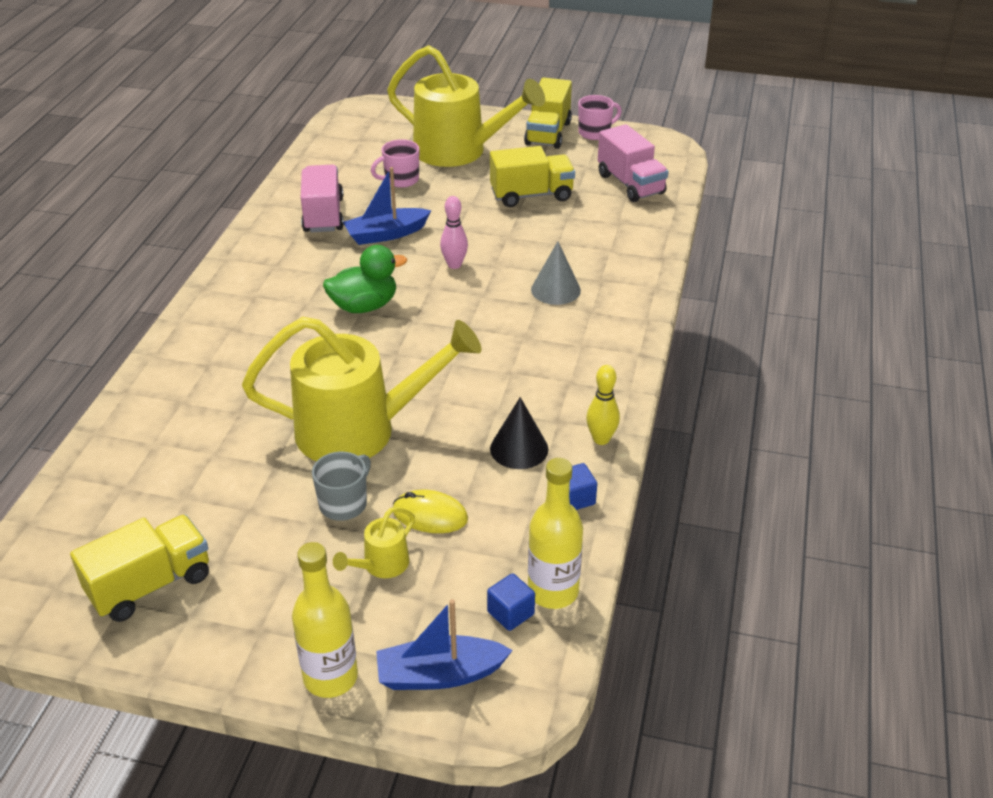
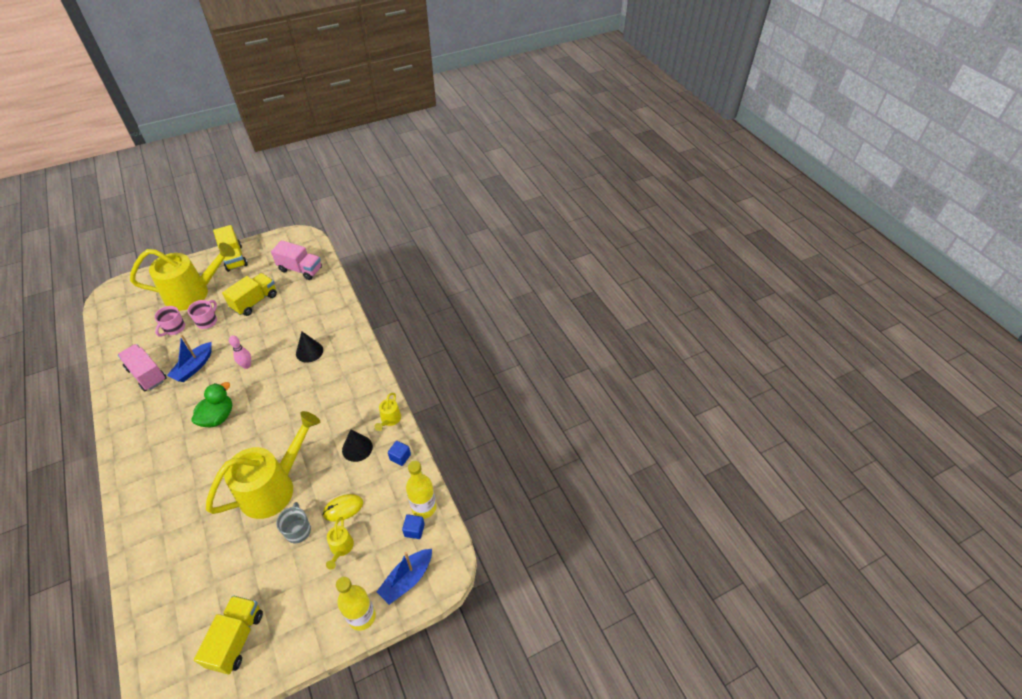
camera: 40 degrees left, 10 degrees up
grey cone [531,241,581,305] -> black cone [296,332,323,363]
pink mug [578,95,622,140] -> pink mug moved to [187,300,217,329]
yellow bowling pin [586,365,620,445] -> yellow watering can [375,393,401,431]

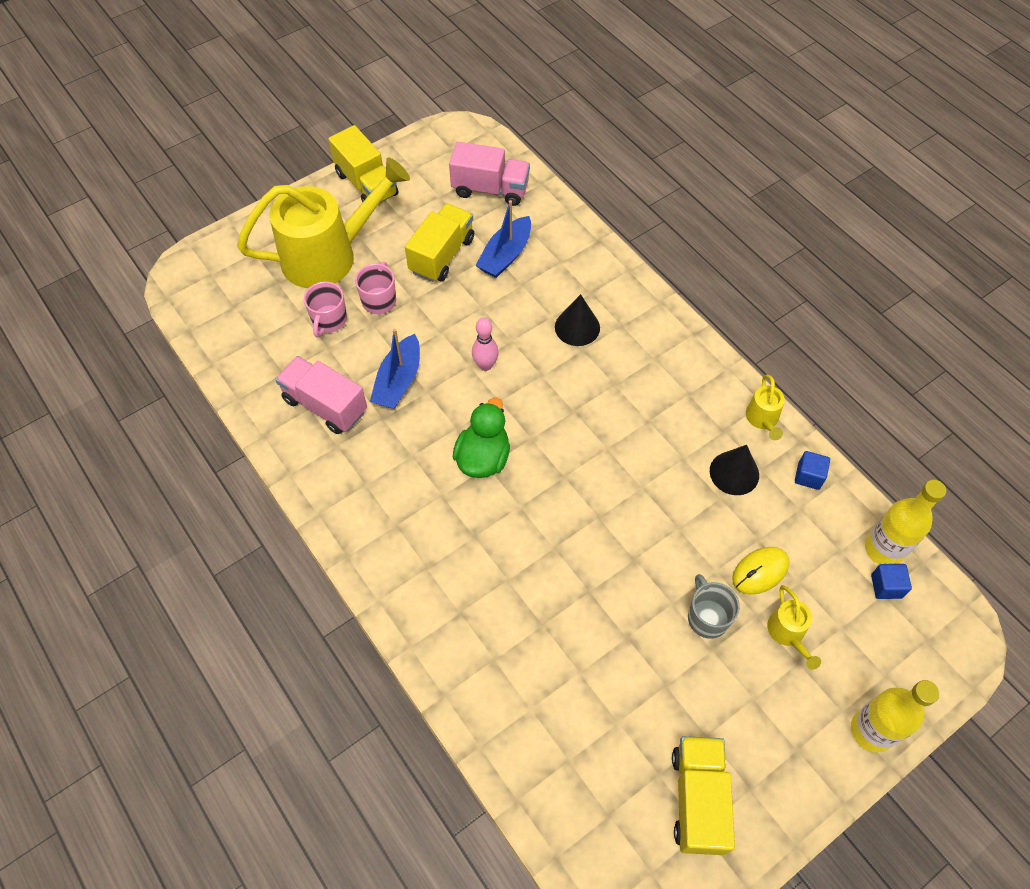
camera: 10 degrees left, 10 degrees up
yellow watering can [206,411,320,519] -> none
blue boat [377,549,432,605] -> blue boat moved to [475,200,531,278]

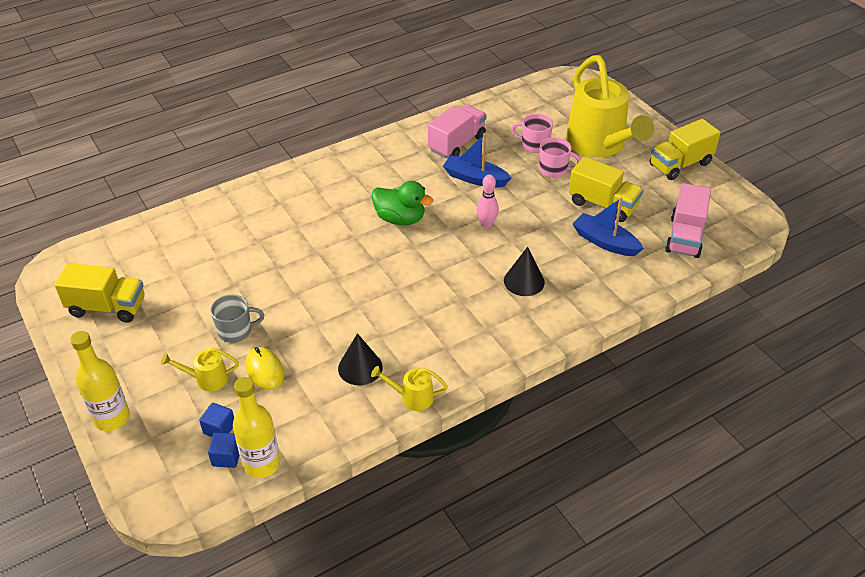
camera: 95 degrees right, 15 degrees down
blue cube [795,451,830,490] -> blue cube moved to [199,403,234,437]

